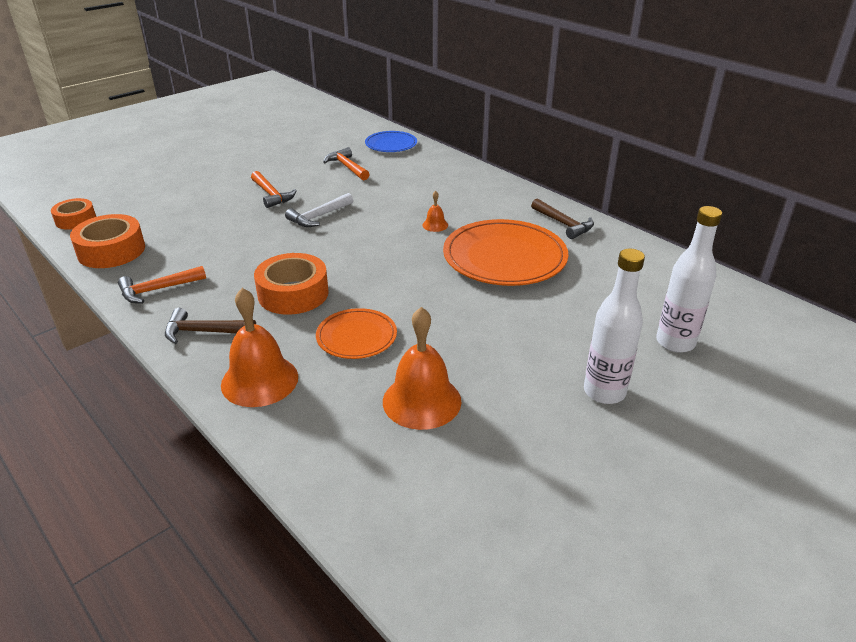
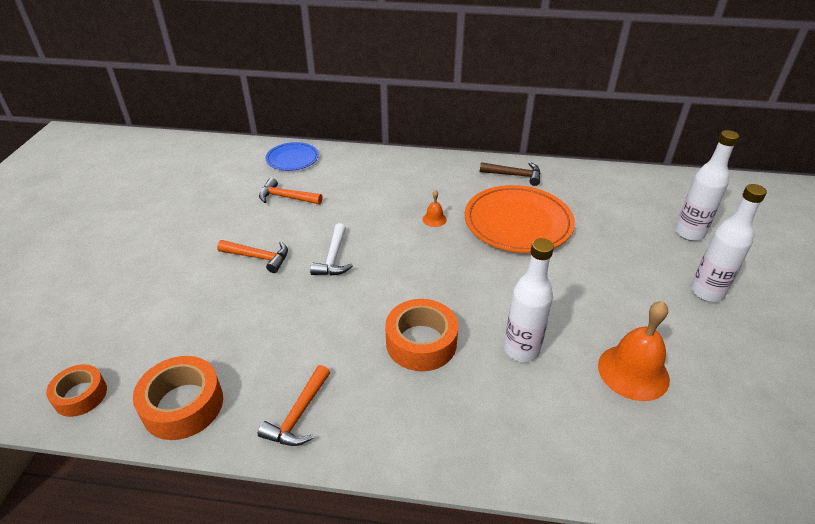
camera: 40 degrees left, 5 degrees up
brown hammer [165,308,256,344] -> none
orange bell [221,288,298,407] -> none
orange plate [316,308,397,359] -> white bottle [504,238,554,362]

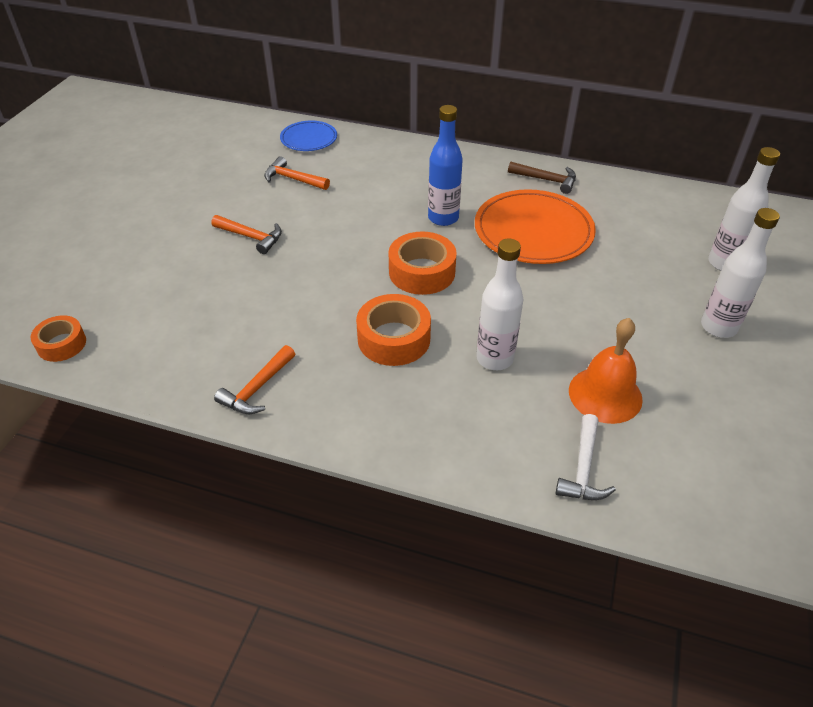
camera: 10 degrees right, 5 degrees up
orange tape [133,356,223,440] -> orange tape moved to [389,231,457,295]
white hammer [310,223,353,276] -> white hammer moved to [556,414,616,500]
orange bell [423,190,447,227] -> blue bottle [428,105,463,226]

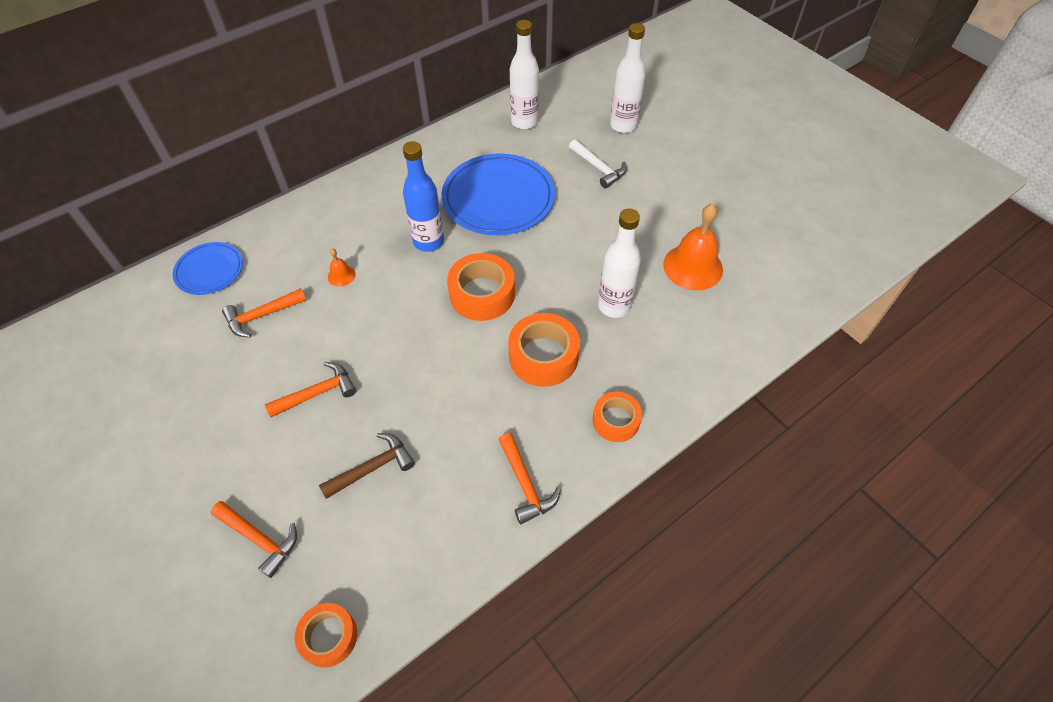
camera: 55 degrees left, 10 degrees up
orange plate [475,189,596,264] -> blue plate [441,154,555,235]
brown hammer [508,162,576,194] -> brown hammer moved to [319,433,415,499]
white hammer [556,414,616,500] -> white hammer moved to [569,139,627,188]
white bottle [701,208,780,338] -> white bottle moved to [510,20,539,130]
none -> orange hammer [211,501,297,578]
none -> orange bell [328,249,355,287]
none -> orange tape [593,392,642,442]

